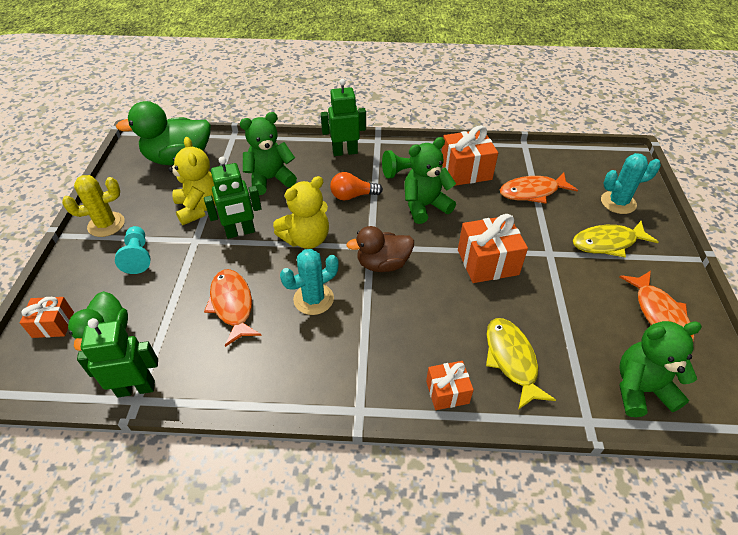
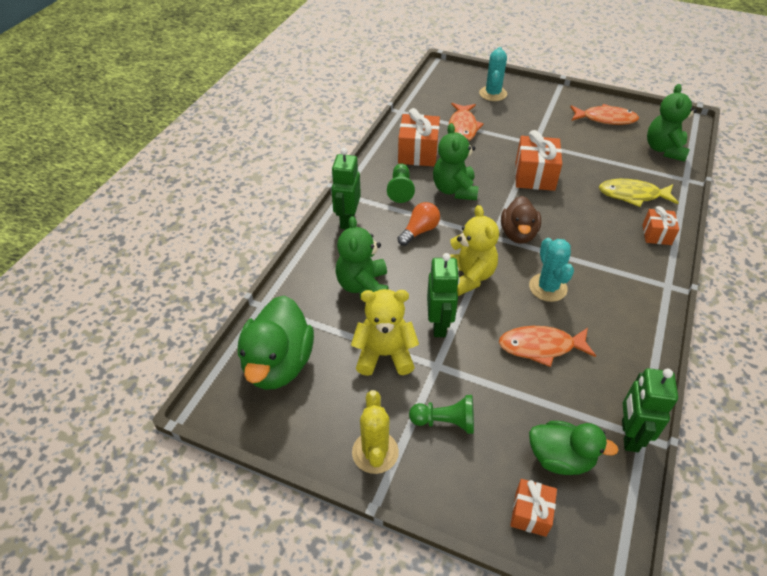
camera: 70 degrees left, 0 degrees up
turquoise pawn [115,226,150,274] -> green pawn [409,395,474,434]
orange light bulb [330,172,383,201] -> orange light bulb turned 150 degrees counterclockwise [397,202,440,246]
yellow fish [573,221,659,258] -> none

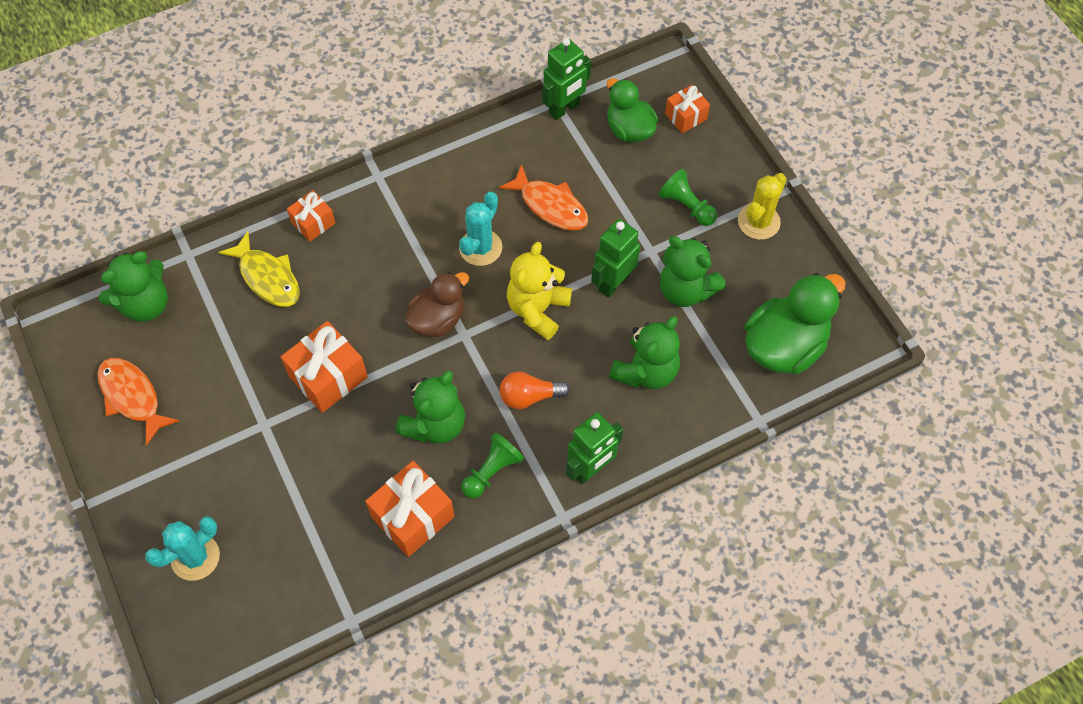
camera: 140 degrees left, 15 degrees up
yellow teddy bear [351,289,419,376] -> green teddy bear [660,236,726,307]
orange fish [449,103,484,141] -> none

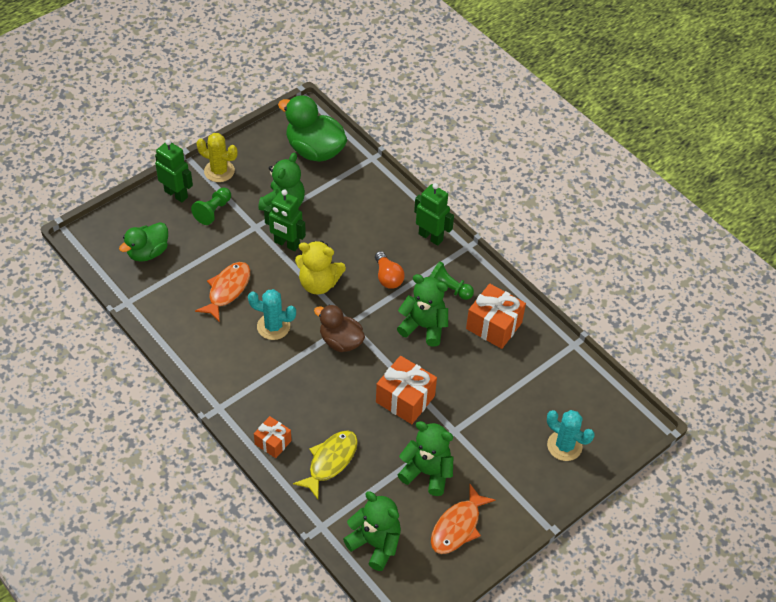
camera: 105 degrees left, 10 degrees down
green robot [543,38,591,120] -> green robot moved to [155,139,193,202]
green teddy bear [609,316,680,389] -> green teddy bear moved to [398,421,453,496]
orange gift [665,85,710,133] -> none

